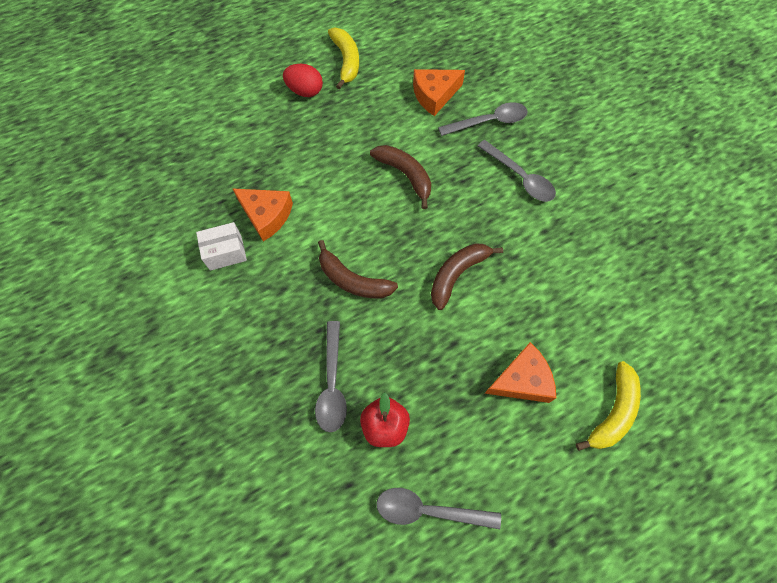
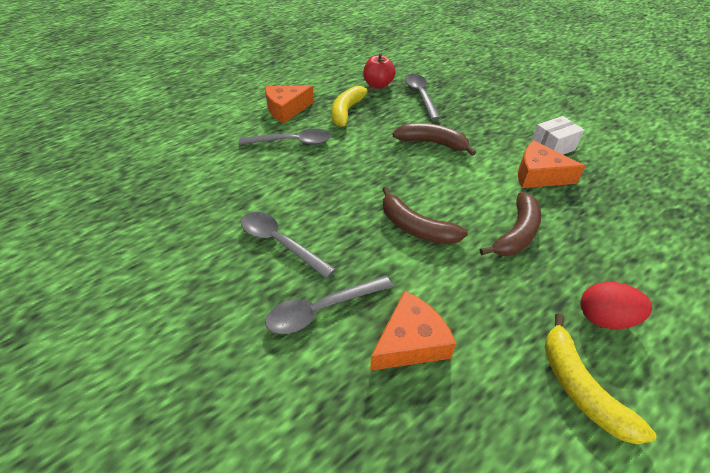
camera: 170 degrees right, 20 degrees down
grey spoon [376,488,501,529] -> grey spoon moved to [239,129,331,145]
brown banana [431,243,503,310] -> brown banana moved to [480,192,541,256]
yellow banana [576,361,641,451] -> yellow banana moved to [332,86,375,127]

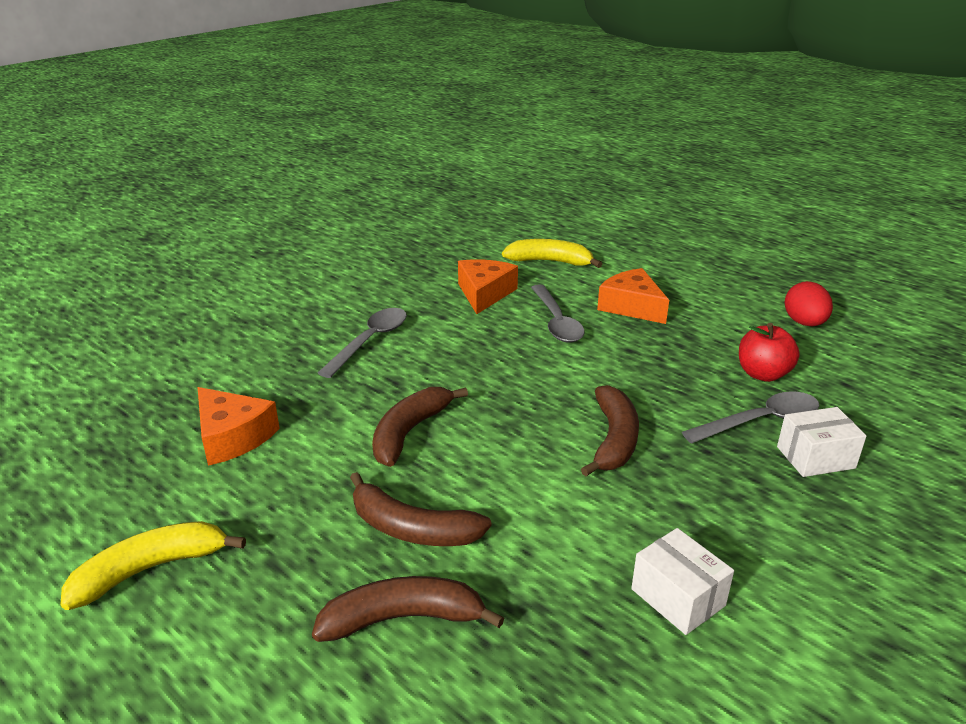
camera: 80 degrees right, 15 degrees down
grey spoon [265,276,393,334] -> none
yellow banana [332,86,375,127] -> yellow banana moved to [502,239,602,268]
orange cheese [518,141,586,188] -> orange cheese moved to [458,259,518,314]
red egg [581,282,652,329] -> red egg moved to [784,281,833,326]
none -> brown banana [312,576,504,642]
none -> white box [777,407,866,477]

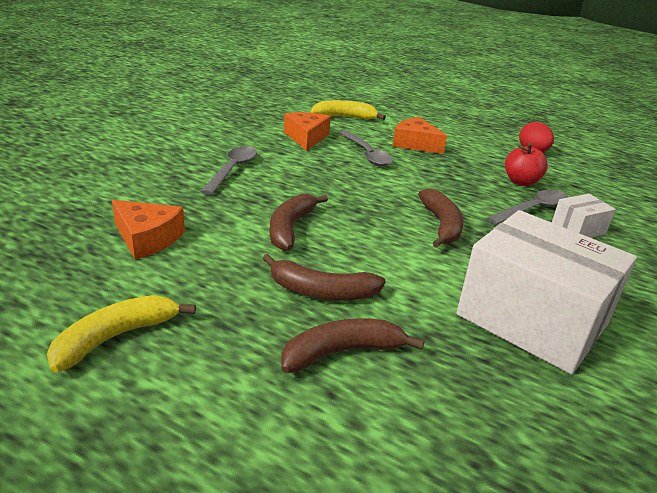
camera: 15 degrees left, 0 degrees up
white box [631,528,734,635] -> white box [457,210,637,374], size x2.25

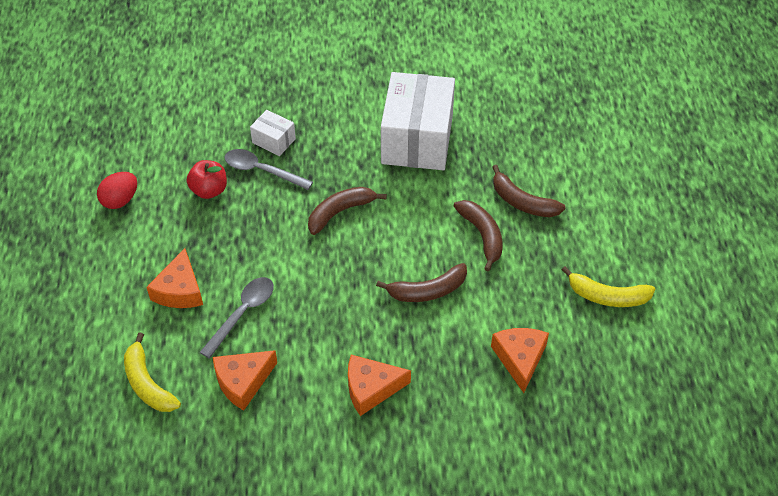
camera: 120 degrees left, 20 degrees up
grey spoon [200,146,257,195] -> orange cheese [348,355,411,416]

